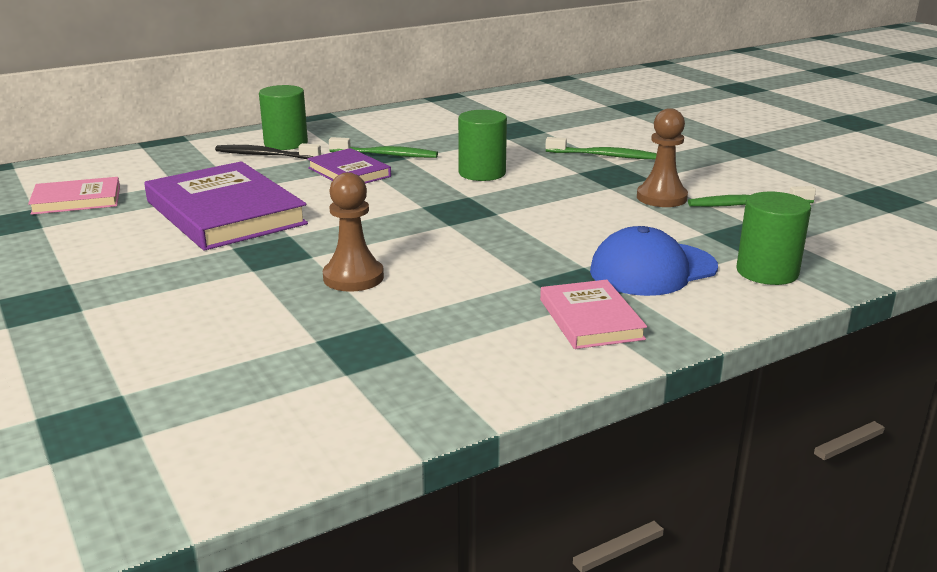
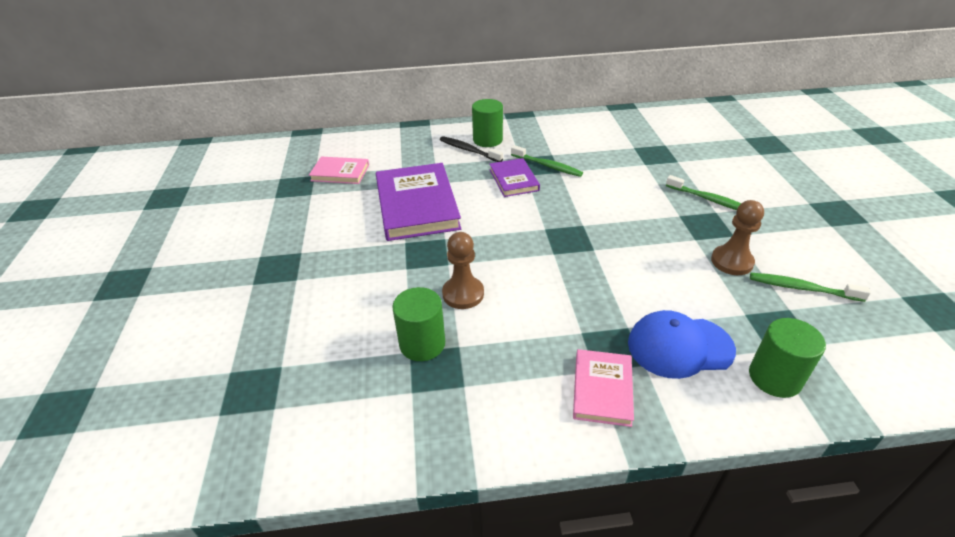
camera: 25 degrees right, 15 degrees up
green cylinder [458,110,507,181] -> green cylinder moved to [392,287,445,361]

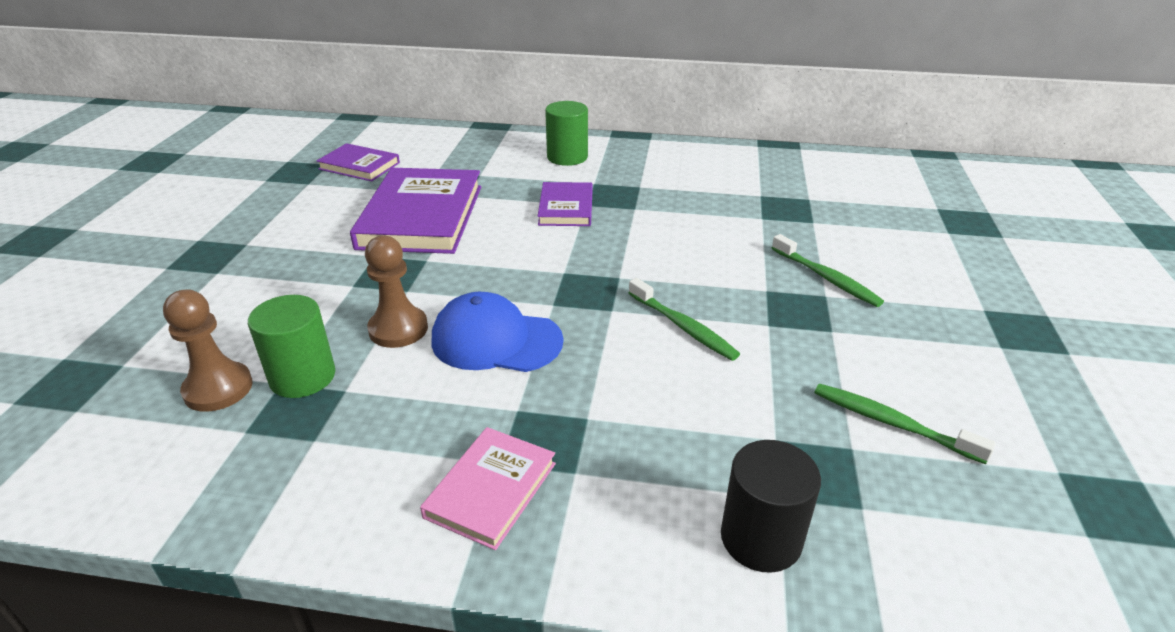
camera: 15 degrees right, 5 degrees down
pink book [309,157,369,184] -> purple book [317,143,400,182]
black toothbrush [440,136,503,162] -> none
green toothbrush [511,145,583,177] -> green toothbrush moved to [629,278,740,361]
blue cap [628,310,736,379] -> blue cap moved to [432,292,564,372]
brown pawn [711,200,764,275] -> brown pawn moved to [163,289,253,412]
green cylinder [749,318,826,398] -> black cylinder [721,440,821,573]

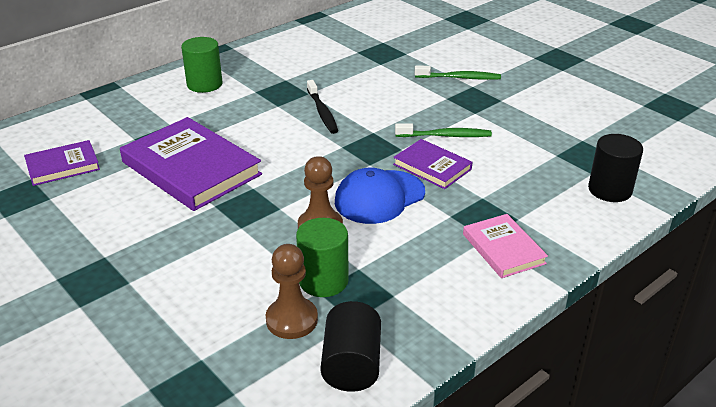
camera: 50 degrees left, 0 degrees up
purple book [538,182,593,226] -> purple book moved to [393,139,472,189]
green toothbrush [814,383,996,464] -> none
none -> black toothbrush [307,80,338,134]
none -> black cylinder [321,301,381,392]

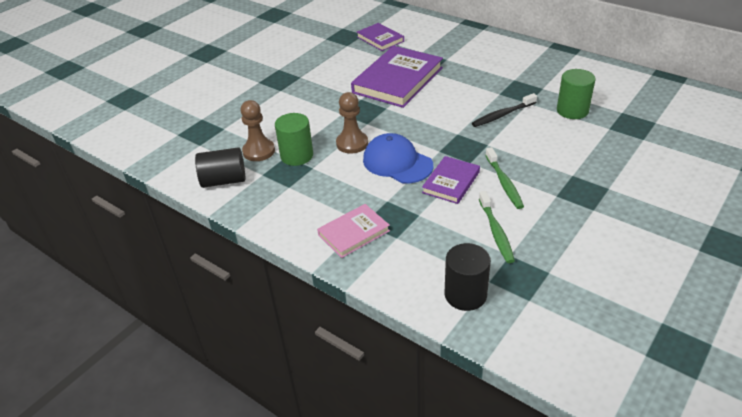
camera: 80 degrees right, 5 degrees up
green cylinder [181,37,222,93] -> green cylinder moved to [557,69,596,119]
green toothbrush [415,65,501,80] -> green toothbrush moved to [479,191,515,263]

